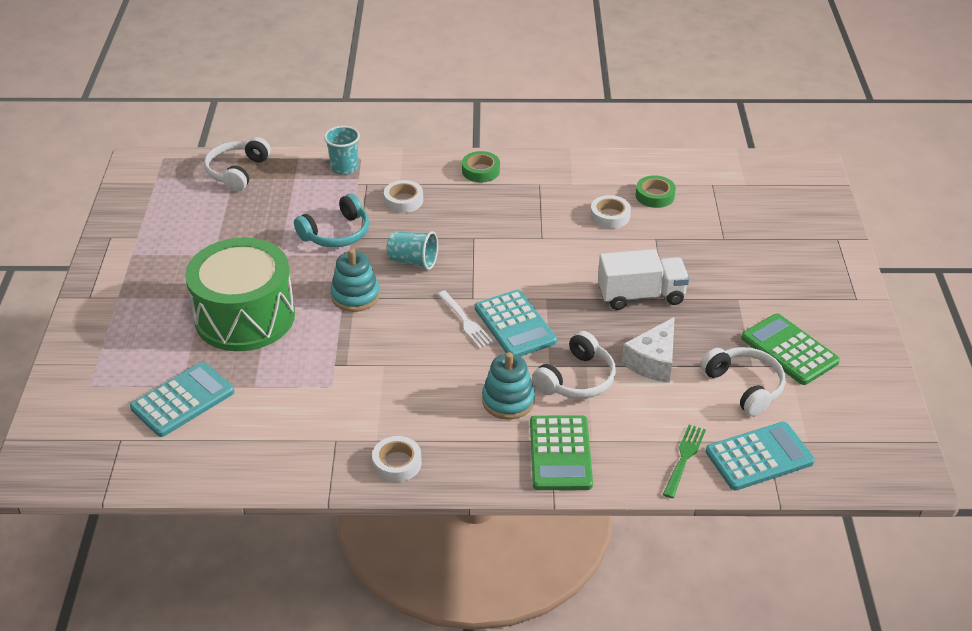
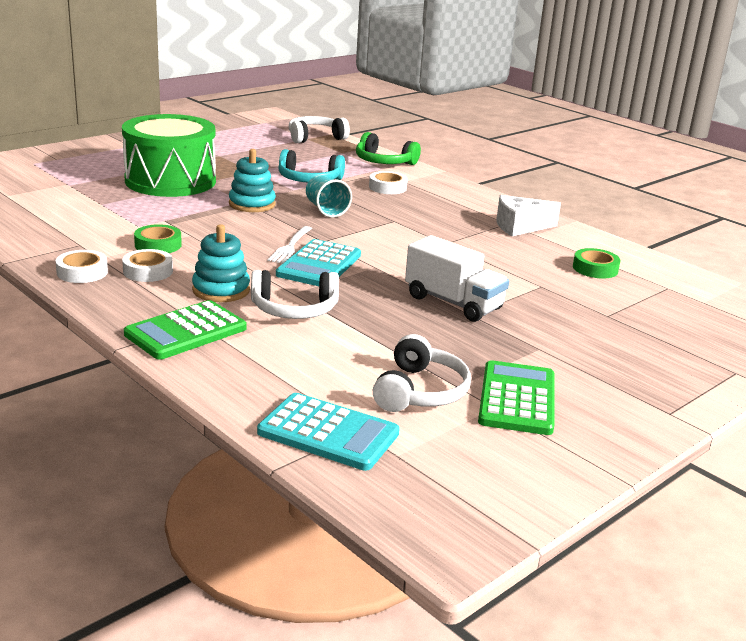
camera: 45 degrees right, 15 degrees down
turquoise calculator [130,362,235,437] -> none
turquoise cup [324,126,360,175] -> green headphones [356,132,421,165]
green tape [462,151,500,182] -> green tape moved to [134,224,182,253]
white tape [590,195,631,229] -> white tape moved to [122,249,173,282]
white cheese [622,317,675,383] -> white cheese moved to [497,195,561,236]
green fork [663,425,706,498] -> none

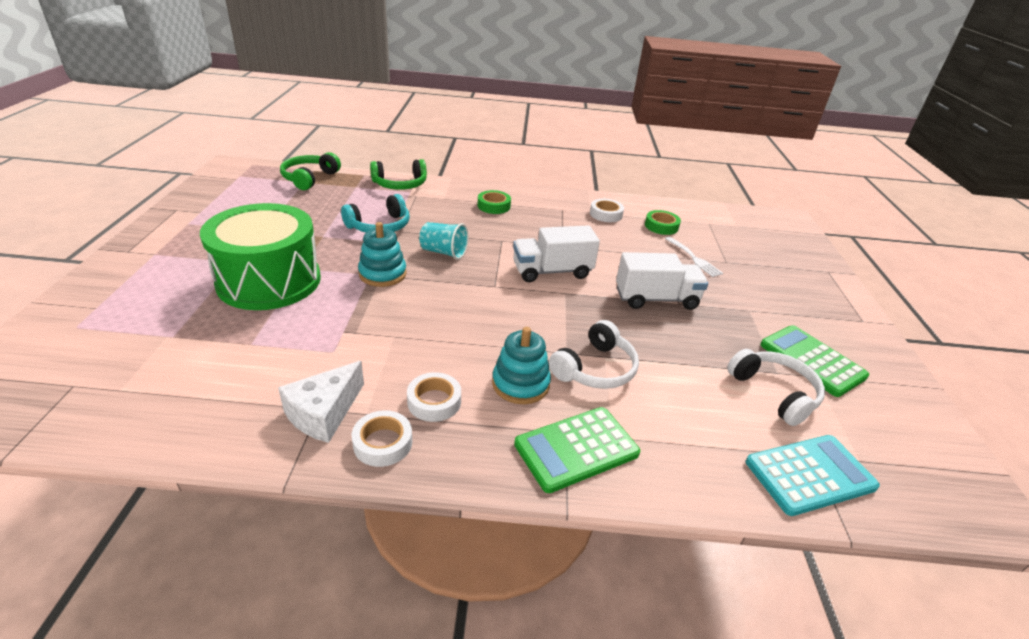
camera: 45 degrees left, 10 degrees up
green calculator [124,300,247,360] -> green calculator turned 60 degrees clockwise [514,407,640,493]
green tape [134,224,182,253] -> green tape moved to [478,190,511,214]
white fork [267,226,312,264] -> white fork moved to [665,237,723,277]
turquoise calculator [276,239,361,286] -> none
white headphones [289,116,350,143] -> green headphones [280,152,341,190]
white tape [369,171,408,194] -> white tape moved to [590,199,624,222]
white cheese [497,195,561,236] -> white cheese moved to [278,361,364,443]
none -> white truck [513,226,600,282]

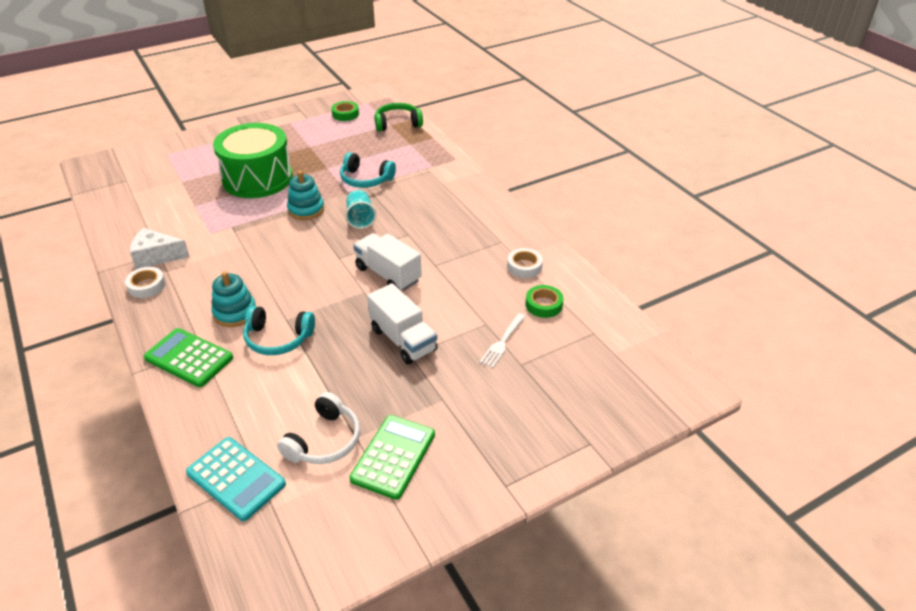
camera: 60 degrees right, 5 degrees up
green headphones [370,159,427,190] -> none
white tape [407,372,461,422] -> none
green tape [478,190,511,214] -> green tape moved to [331,101,359,121]
white headphones [549,320,639,389] -> turquoise headphones [243,306,315,355]

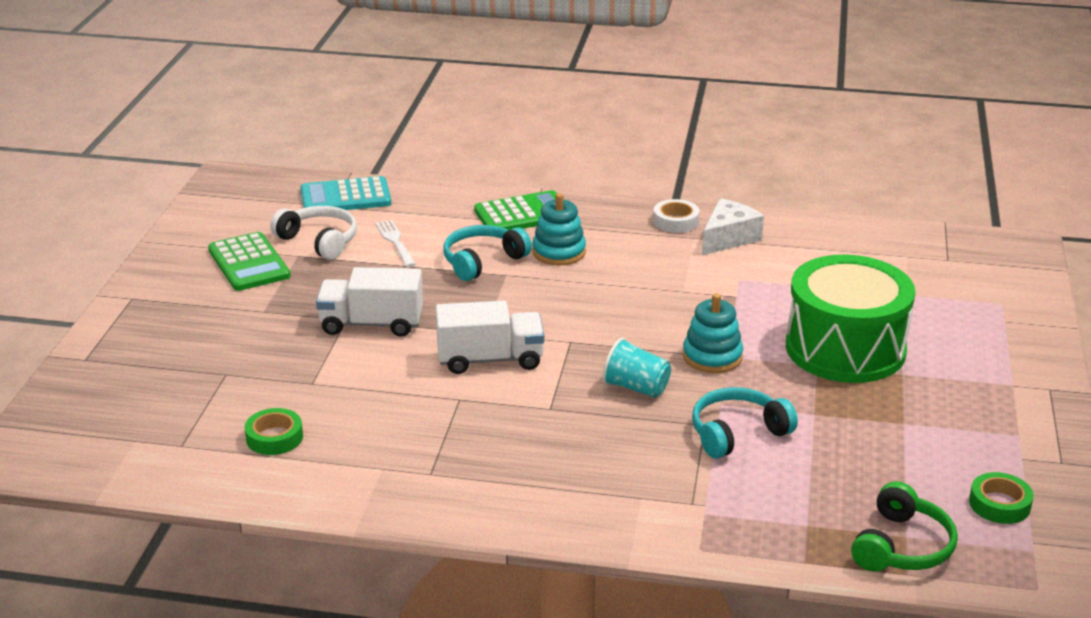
camera: 130 degrees right, 10 degrees down
white headphones [277,392,360,464] -> white headphones turned 150 degrees clockwise [270,206,357,260]
white fork [480,313,526,368] -> white fork moved to [375,220,416,267]
white tape [507,248,543,278] -> none

